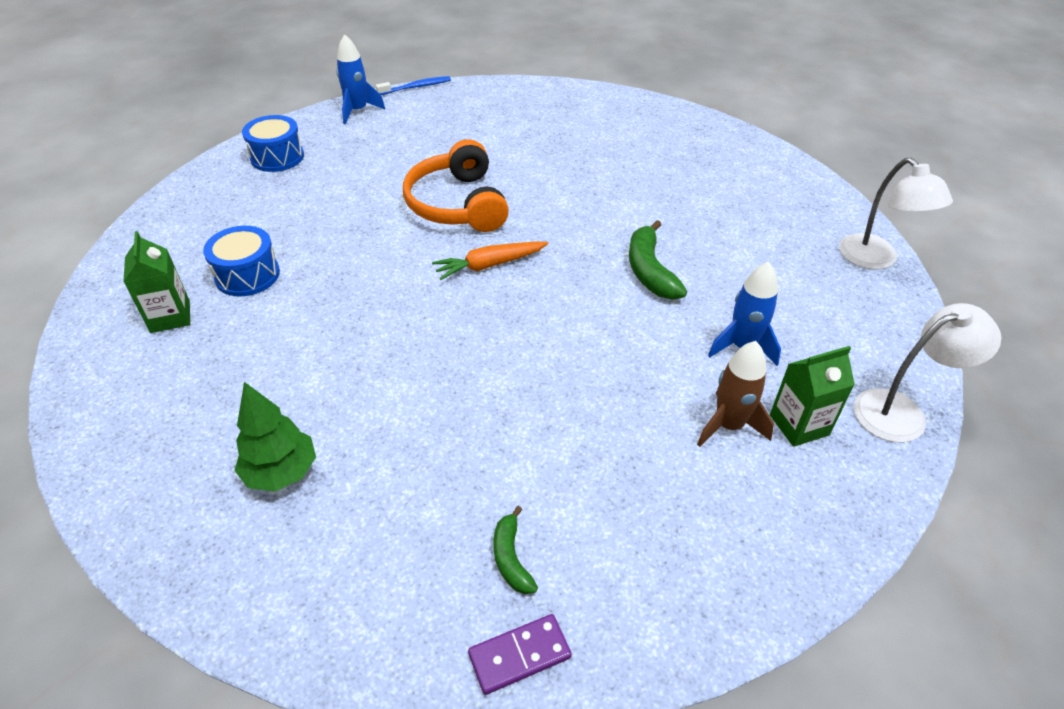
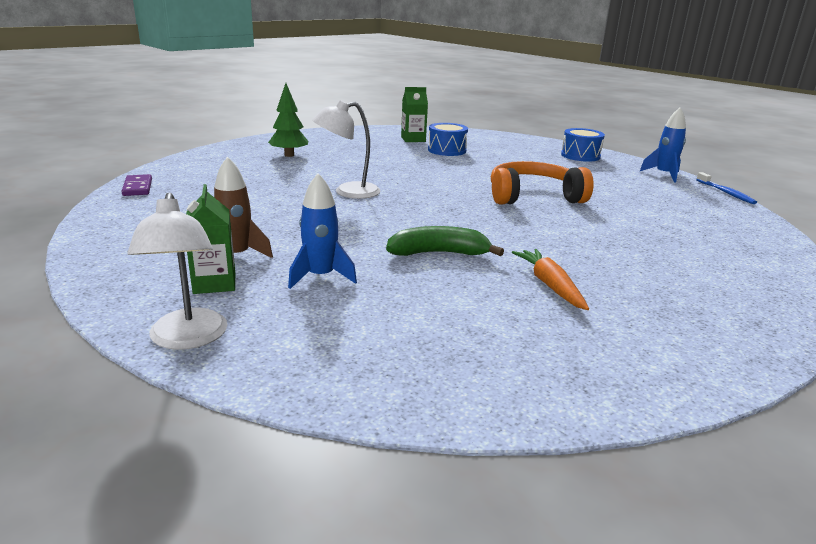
camera: 95 degrees right, 20 degrees down
orange carrot [432,242,549,280] -> orange carrot moved to [512,249,589,310]
green banana [494,506,538,594] -> none
white lamp [839,158,953,269] -> white lamp moved to [312,100,381,199]

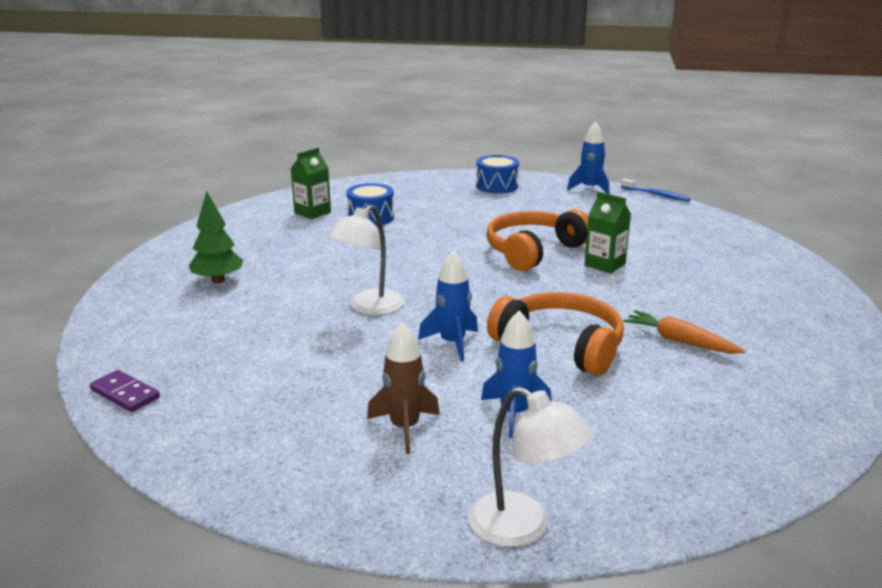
camera: 35 degrees left, 0 degrees up
green carton [186,184,235,294] -> green carton moved to [584,192,631,274]
green banana [386,226,504,256] -> orange headphones [487,292,624,376]
none -> blue rocket [418,250,478,362]

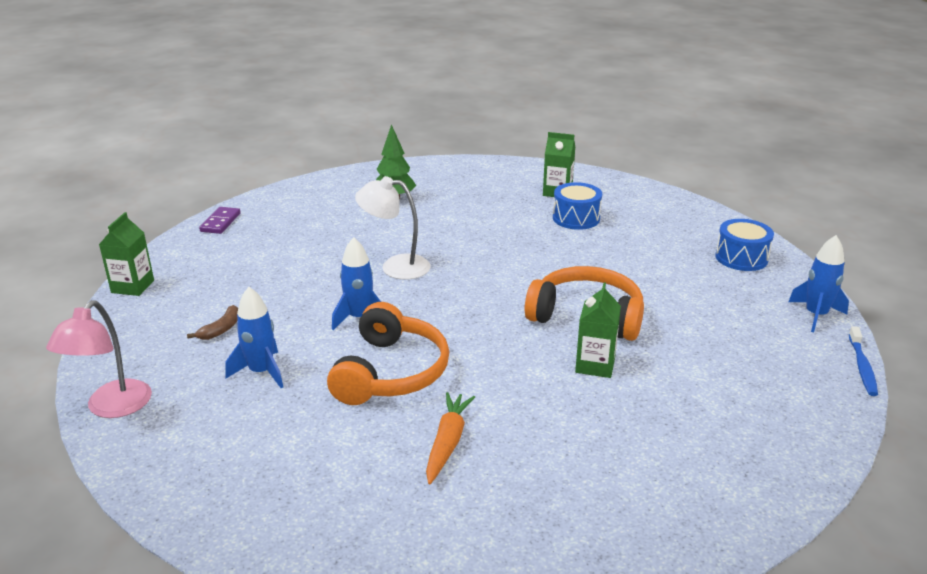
camera: 65 degrees right, 5 degrees up
brown rocket [367,322,440,454] -> brown banana [187,305,238,340]
white lamp [468,386,593,547] -> pink lamp [46,300,152,418]
none -> green carton [99,212,154,296]

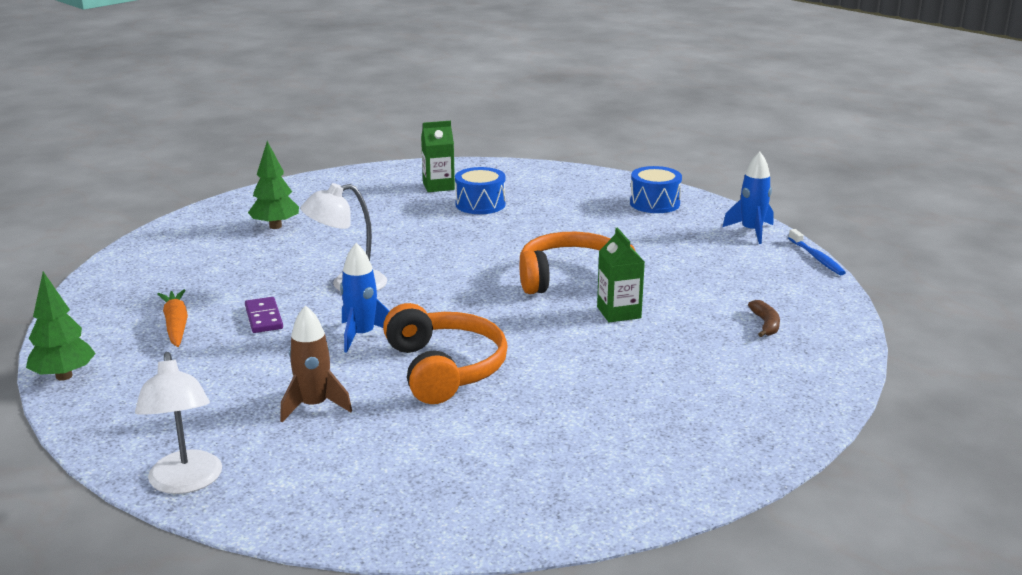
camera: 30 degrees left, 5 degrees down
pink lamp [46,300,152,418] -> white lamp [135,352,222,494]
green carton [99,212,154,296] -> green tree [26,272,96,381]
brown banana [187,305,238,340] -> brown banana moved to [748,300,780,337]
purple domino [199,207,241,234] -> purple domino moved to [245,297,283,333]
blue rocket [225,287,283,388] -> brown rocket [280,305,352,422]
orange carrot [426,392,475,485] -> orange carrot moved to [157,289,188,347]

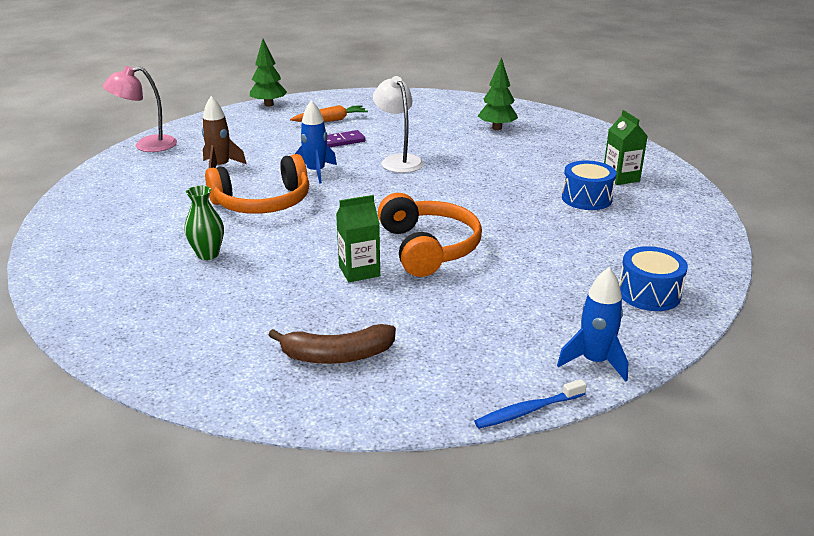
camera: 85 degrees right, 5 degrees up
white lamp [135,352,222,494] -> pink lamp [103,66,177,152]
brown banana [748,300,780,337] -> brown banana [268,324,396,364], size x1.70
none -> green vase [185,186,224,260]

